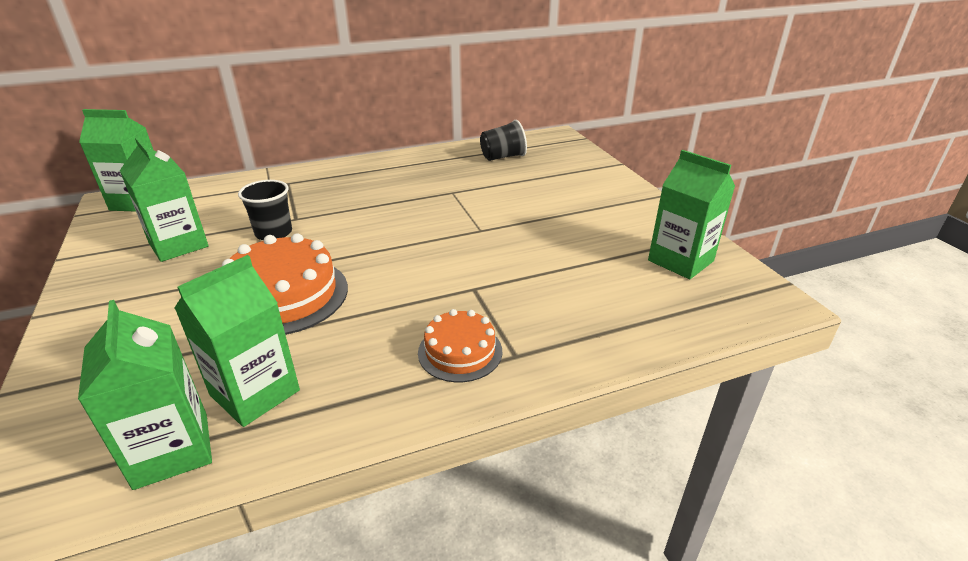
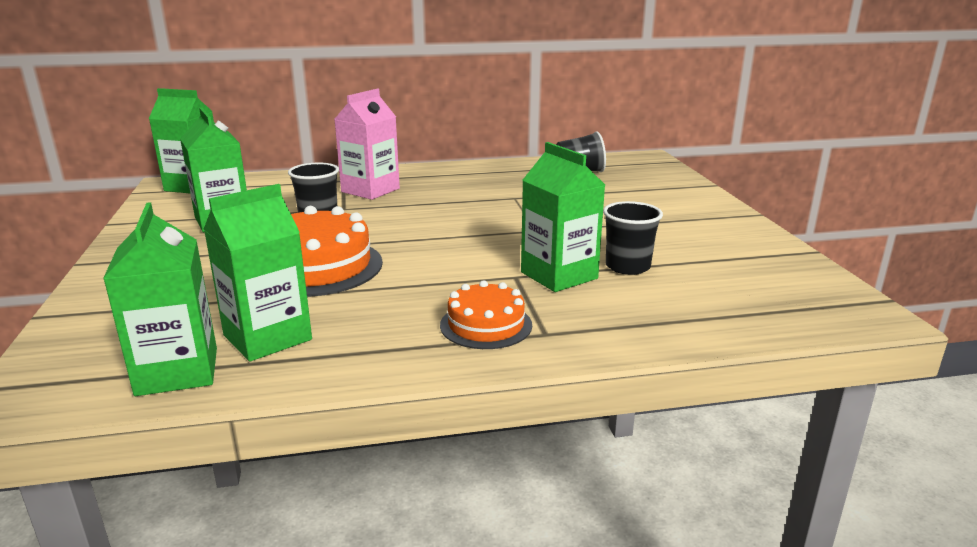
camera: 10 degrees right, 10 degrees down
green carton [648,150,735,279] -> green carton moved to [521,142,605,292]
none -> pink carton [334,88,400,200]
none -> black cup [603,201,663,275]

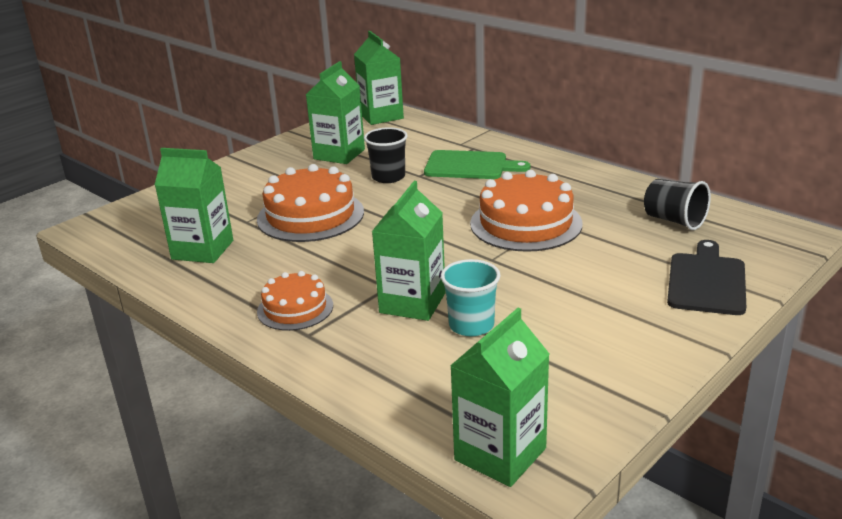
camera: 55 degrees right, 5 degrees up
green carton [103,202,217,396] -> green carton moved to [450,308,549,487]
pink carton [334,88,400,200] -> green cutting board [424,150,531,179]
black cup [603,201,663,275] -> turquoise cup [441,259,501,336]
none -> orange cake [470,170,583,252]
none -> black cutting board [667,240,746,315]

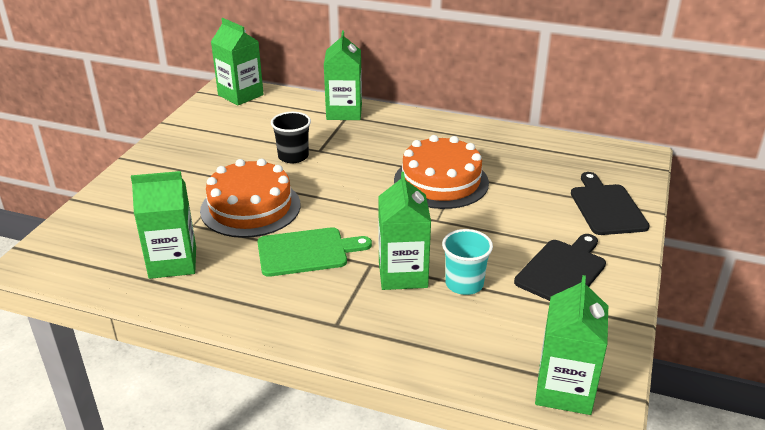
camera: 25 degrees left, 5 degrees up
orange cake [257,271,333,331] -> none
green carton [306,61,365,164] -> green carton moved to [324,31,362,120]
green cutting board [424,150,531,179] -> green cutting board moved to [257,227,372,277]
black cup [644,179,711,230] -> none
none -> black cutting board [514,234,606,301]

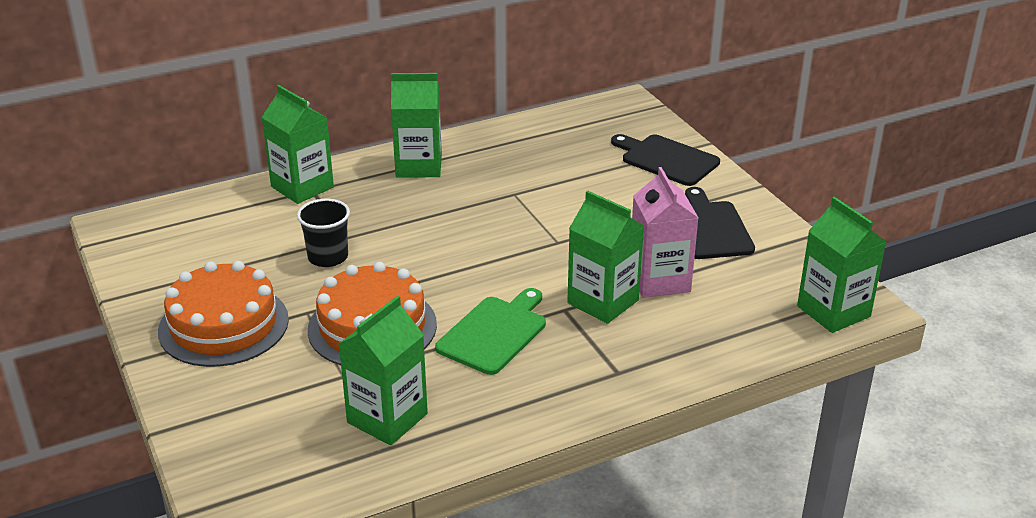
camera: 45 degrees left, 0 degrees up
green carton [211,18,264,106] -> green carton moved to [391,73,442,178]
orange cake [394,135,489,209] -> orange cake moved to [158,261,289,367]
turquoise cup [442,229,493,295] -> pink carton [632,167,698,298]

